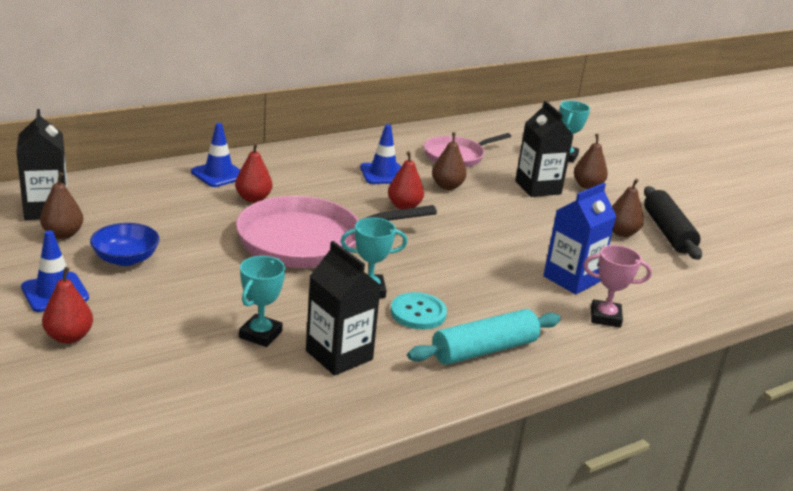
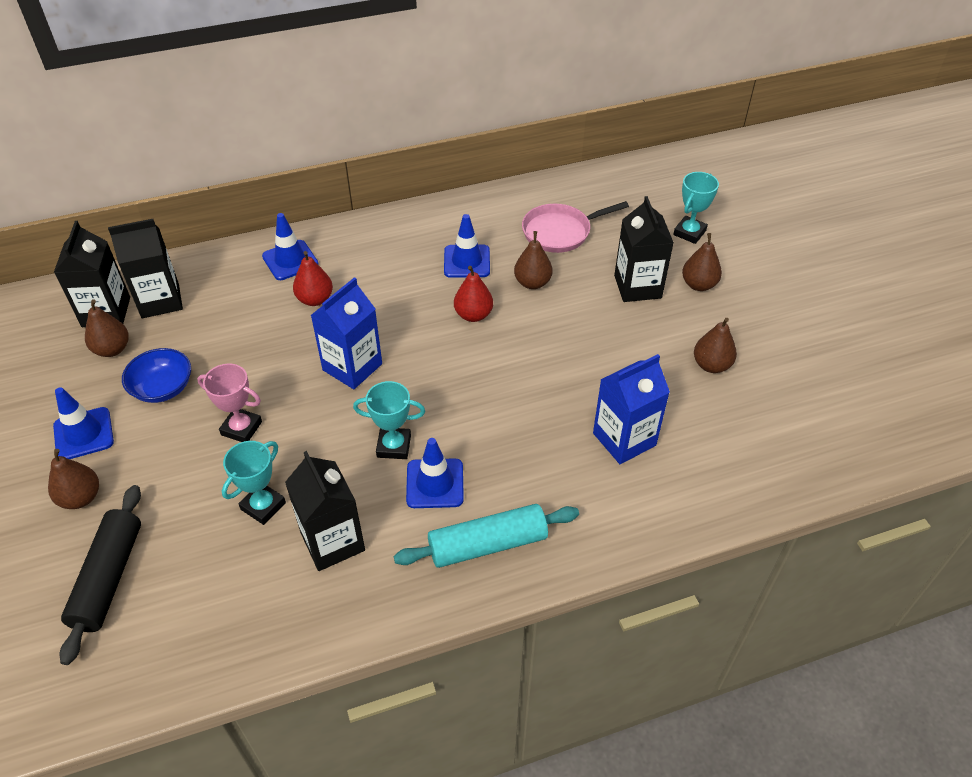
camera: 15 degrees right, 20 degrees up
red pear [42,267,93,344] -> brown pear [48,449,99,509]
pink pan [236,196,437,268] -> blue carton [310,277,382,389]
turquoise button [391,292,447,329] -> blue traffic cone [406,438,464,508]
pink trophy [583,245,652,328] -> pink trophy moved to [197,364,262,442]
black rolling pin [644,186,702,260] -> black rolling pin moved to [59,485,141,665]
none -> black carton [108,219,183,318]

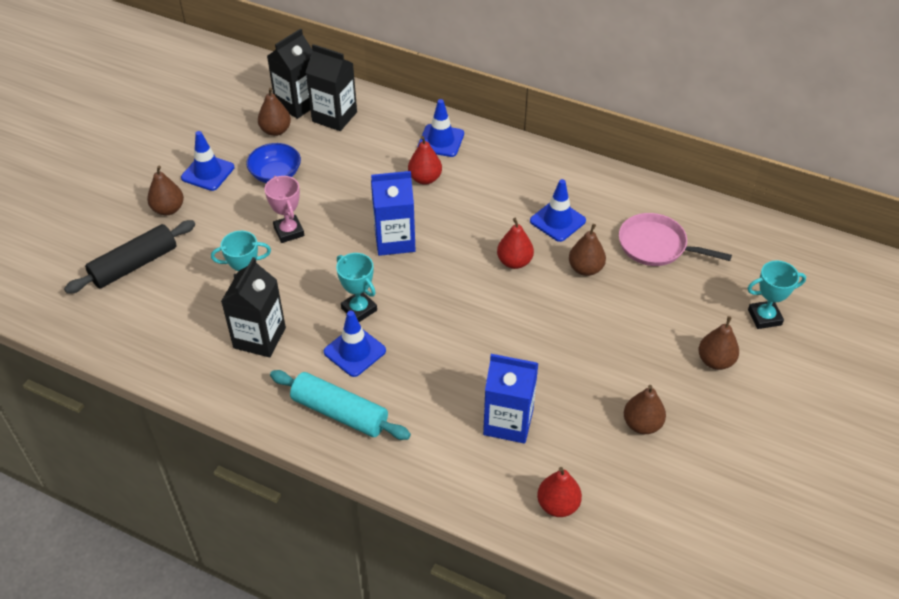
camera: 45 degrees right, 0 degrees up
black carton [614,196,674,302] -> none
none -> red pear [537,467,582,517]

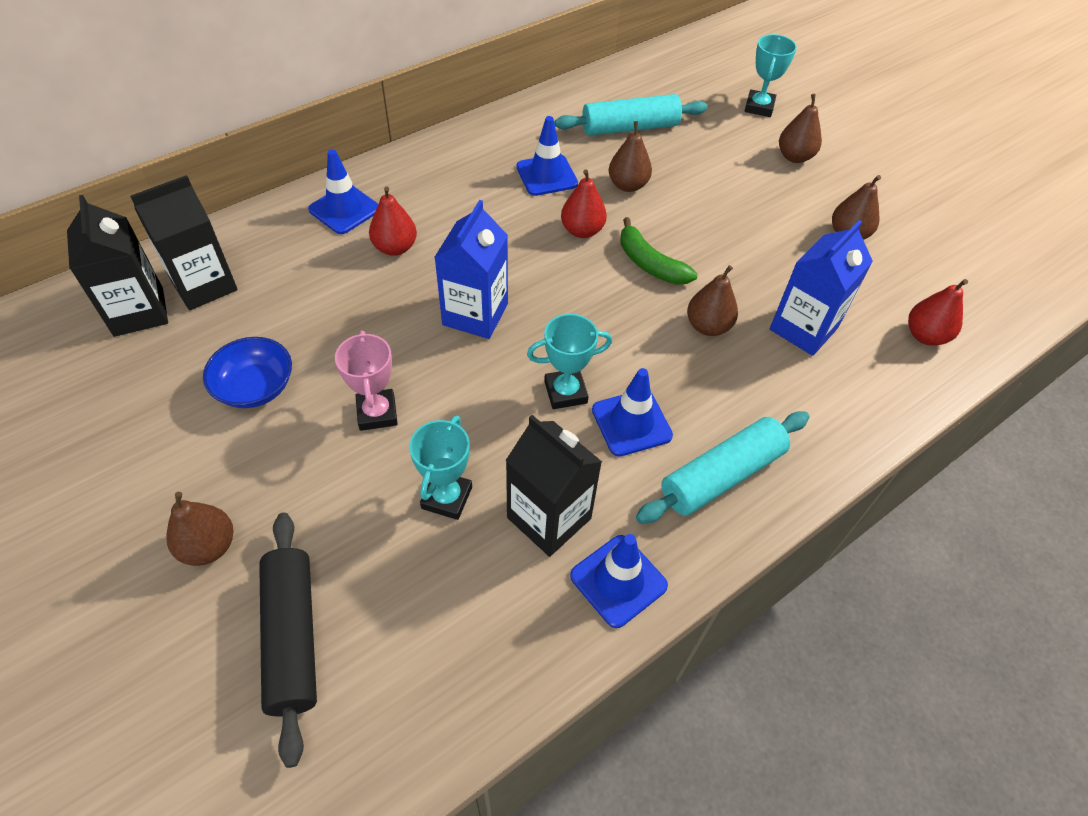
camera: 65 degrees left, 5 degrees up
blue traffic cone [181,131,234,191] -> blue traffic cone moved to [570,534,668,628]
brown pear [258,88,291,136] -> brown pear moved to [687,265,738,336]
pink trophy [264,176,305,243] -> pink trophy turned 75 degrees clockwise [335,331,398,431]
pink pan [619,213,732,266] -> turquoise rolling pin [555,94,707,136]
none -> green banana [620,217,698,285]

